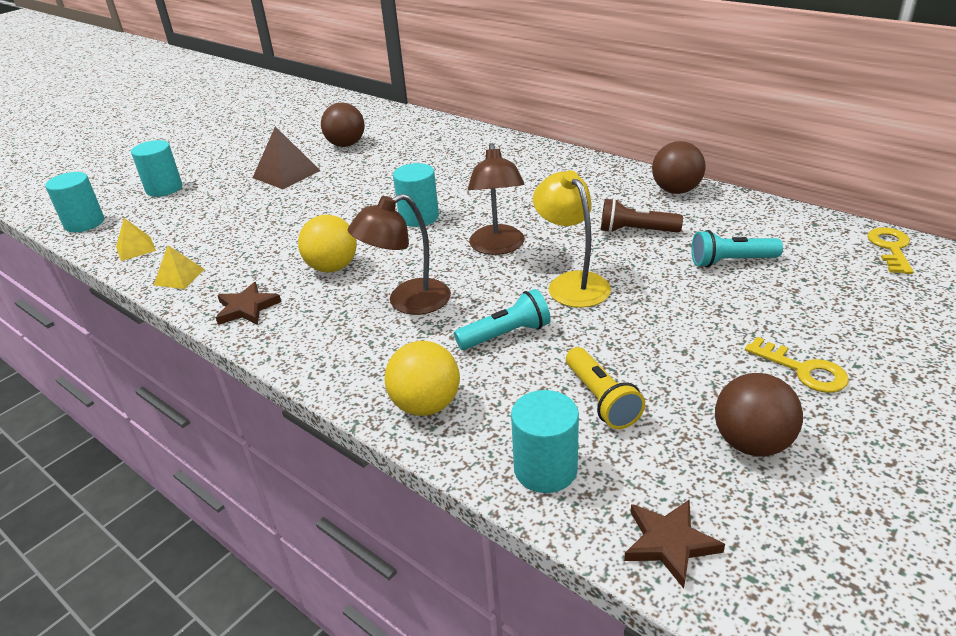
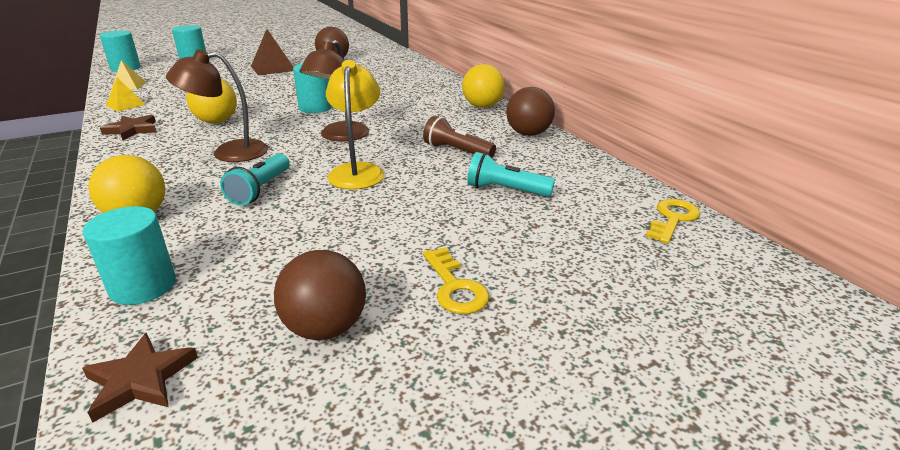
camera: 20 degrees right, 5 degrees down
turquoise flashlight [454,289,551,350] -> turquoise flashlight turned 105 degrees clockwise [220,153,289,206]
yellow flashlight [566,347,645,429] -> none
none -> yellow ball [462,64,505,108]

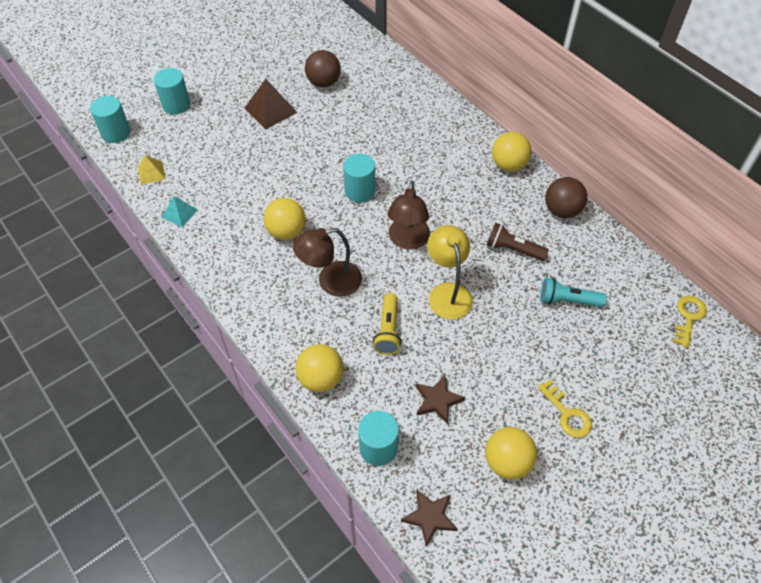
camera: 10 degrees left, 25 degrees up
brown star [100,115,157,140] -> brown star moved to [415,375,465,424]
yellow pyramid [106,78,145,112] -> turquoise pyramid [162,196,198,227]
turquoise flashlight [220,153,289,206] -> yellow flashlight [373,293,402,355]
brown ball [274,250,366,340] -> yellow ball [485,427,537,479]

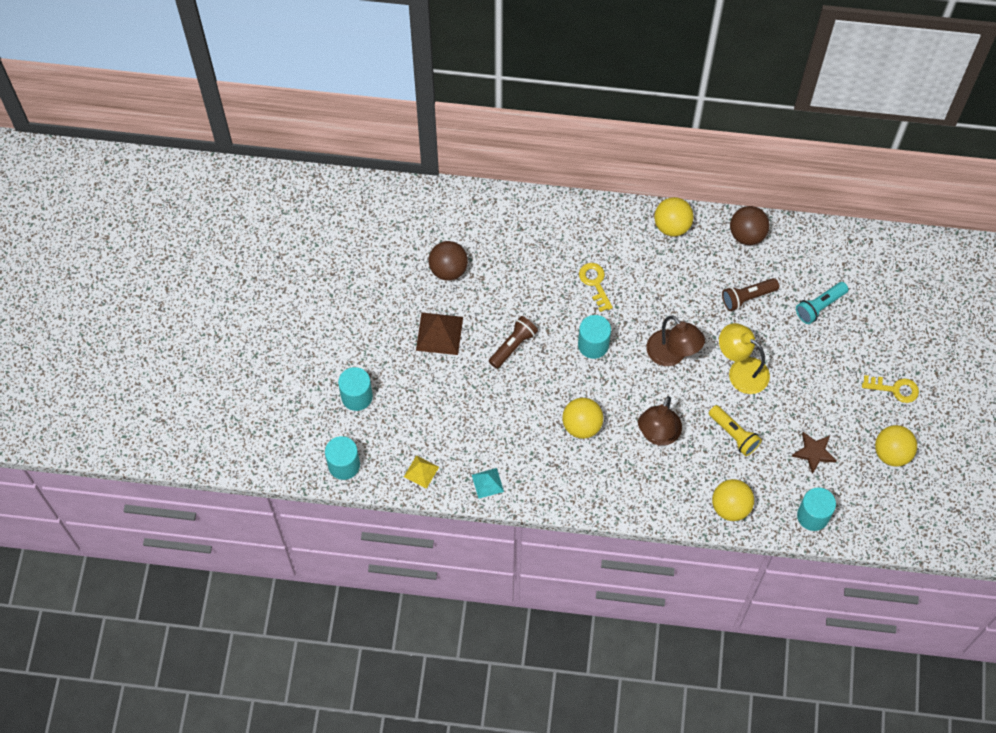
camera: 45 degrees left, 10 degrees up
brown star [401,490,458,547] -> none
yellow key [673,296,707,348] -> yellow key moved to [579,263,613,312]
none -> brown flashlight [489,316,538,369]

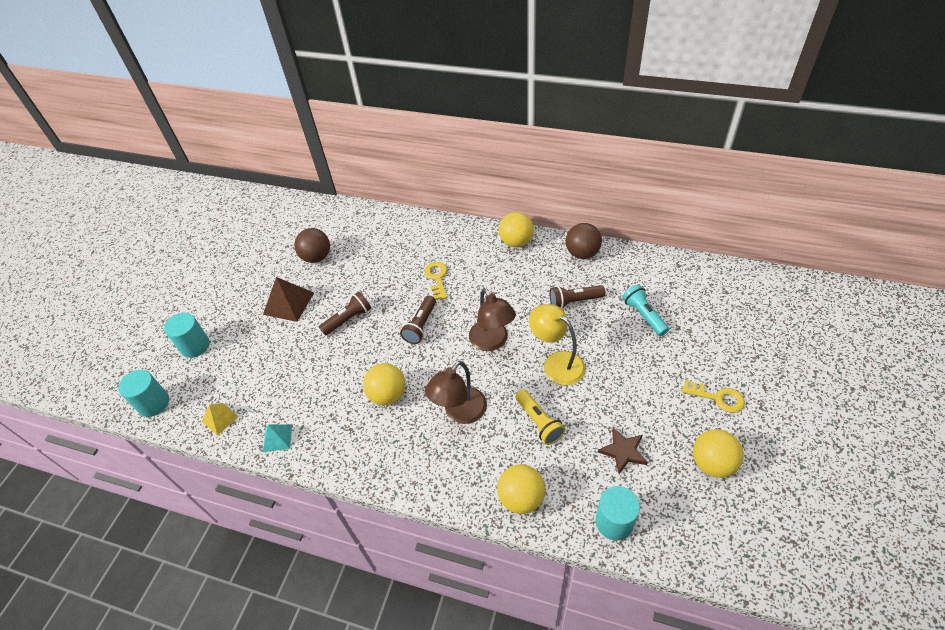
camera: 15 degrees right, 15 degrees down
turquoise cylinder [578,315,611,359] -> brown flashlight [400,296,436,344]
turquoise flashlight [796,282,848,324] -> turquoise flashlight turned 90 degrees clockwise [622,284,669,336]

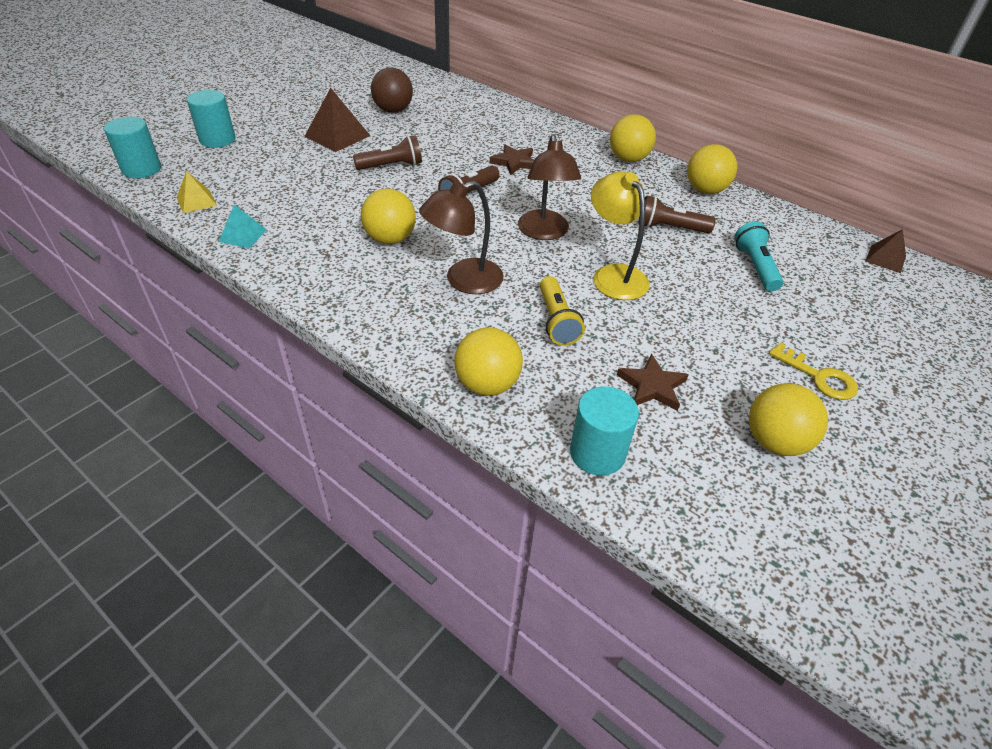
camera: 15 degrees right, 5 degrees down
yellow key [424,262,447,300] -> brown star [490,145,534,175]
brown ball [566,223,602,259] -> yellow ball [687,144,737,194]
none -> brown pyramid [865,229,906,273]

